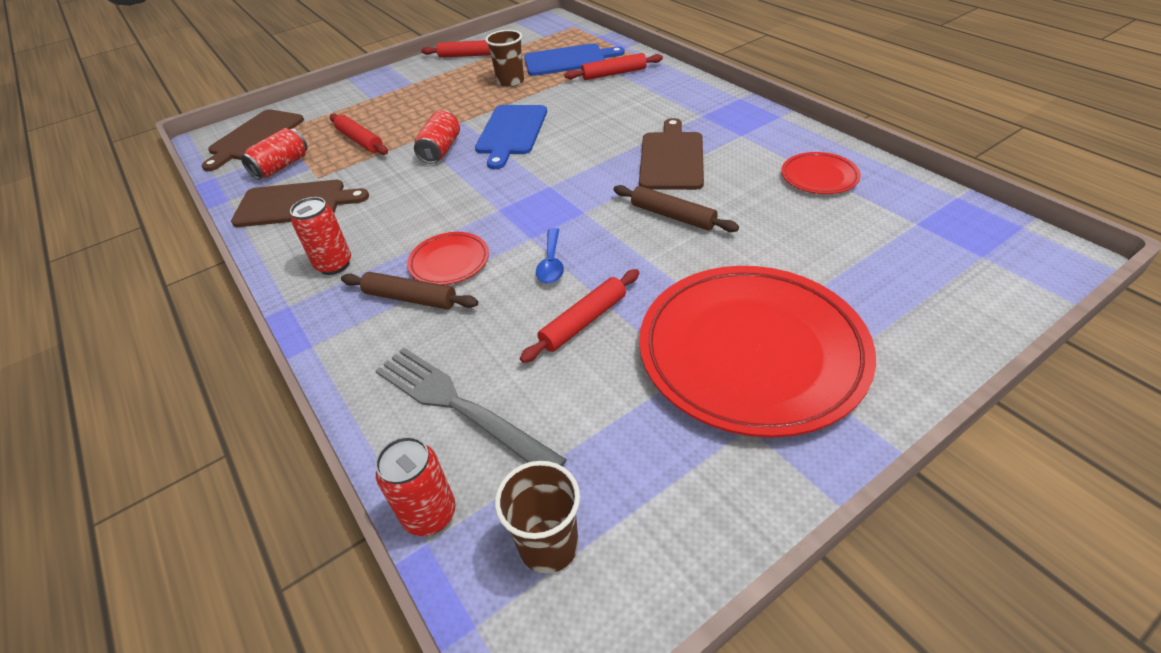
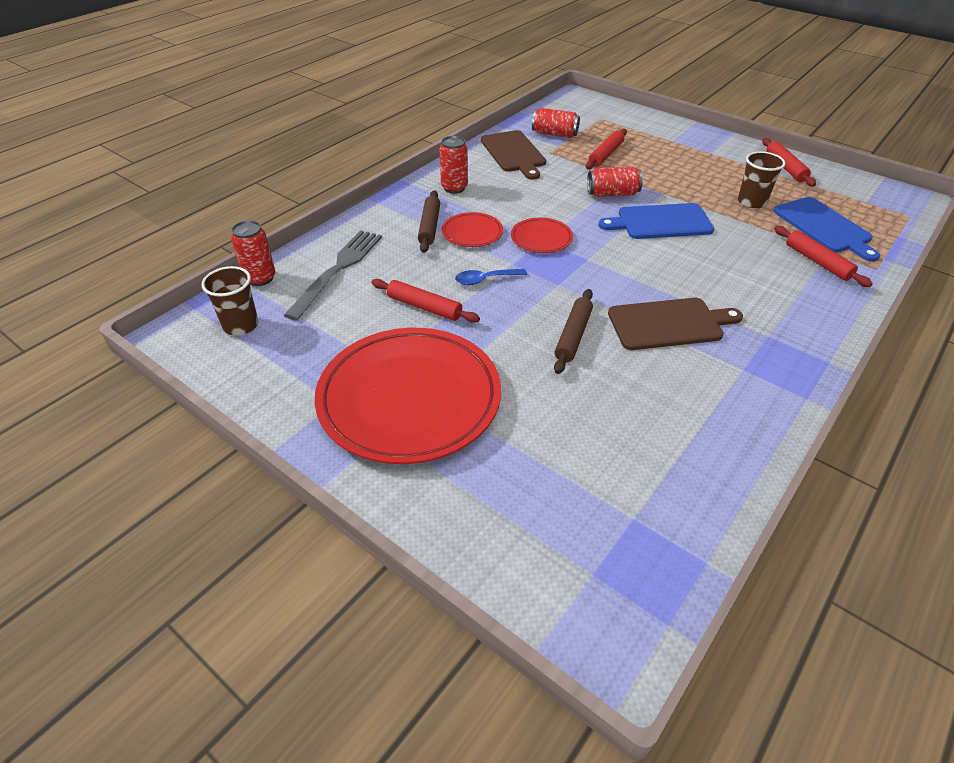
camera: 70 degrees right, 0 degrees up
brown cutting board [201,109,304,171] -> none
red plate [781,152,861,194] -> red plate moved to [511,218,573,253]

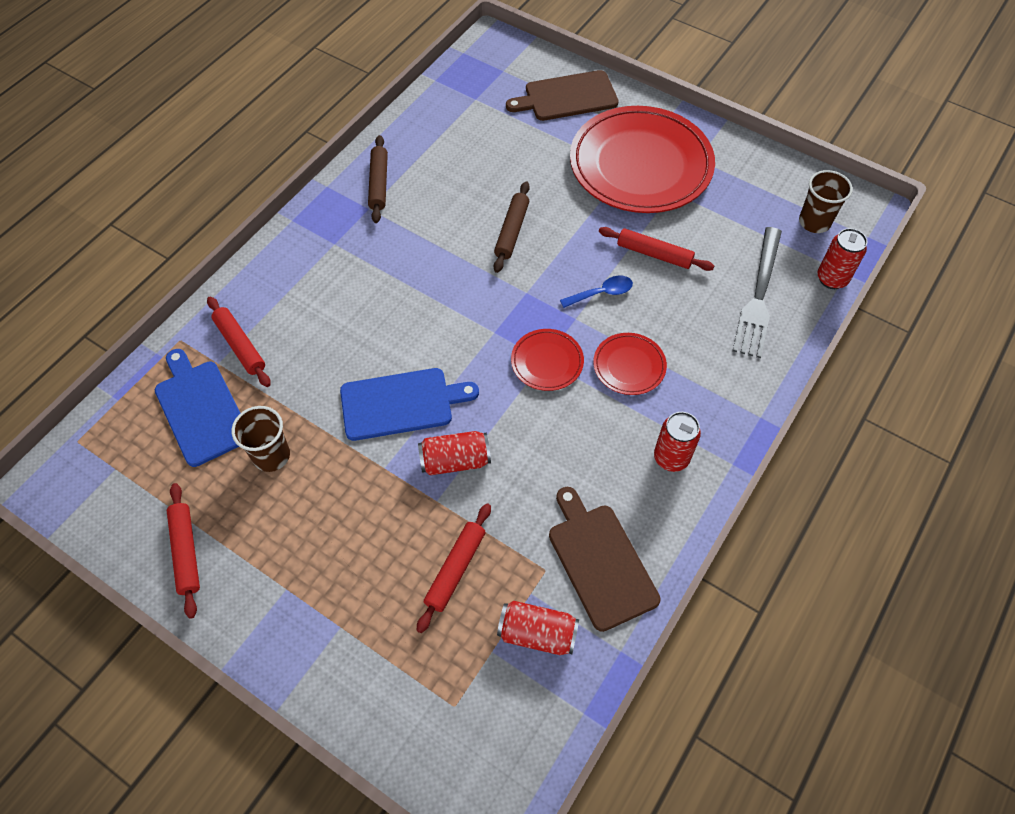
camera: 175 degrees right, 15 degrees up
brown rolling pin [418,190,440,253] -> brown rolling pin moved to [368,135,388,223]
brown cutting board [608,298,743,350] -> brown cutting board moved to [506,70,619,121]

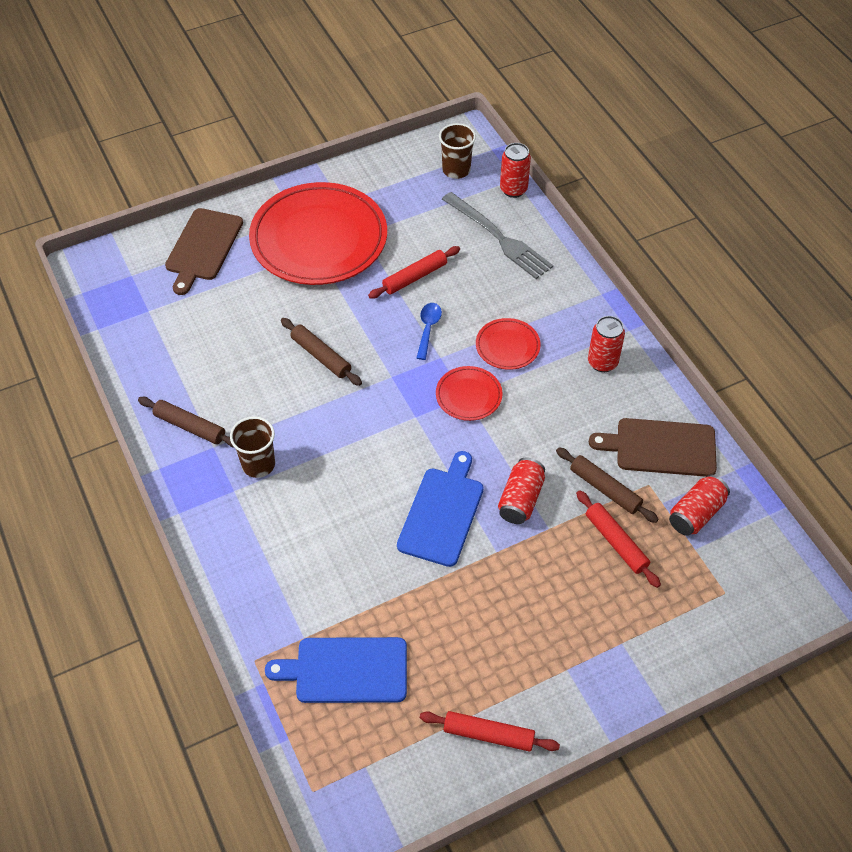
camera: 60 degrees left, 5 degrees down
red rolling pin [207,297,271,387] -> none
brown cup [232,406,290,472] -> brown cup moved to [230,416,275,478]
none -> brown rolling pin [556,447,659,523]

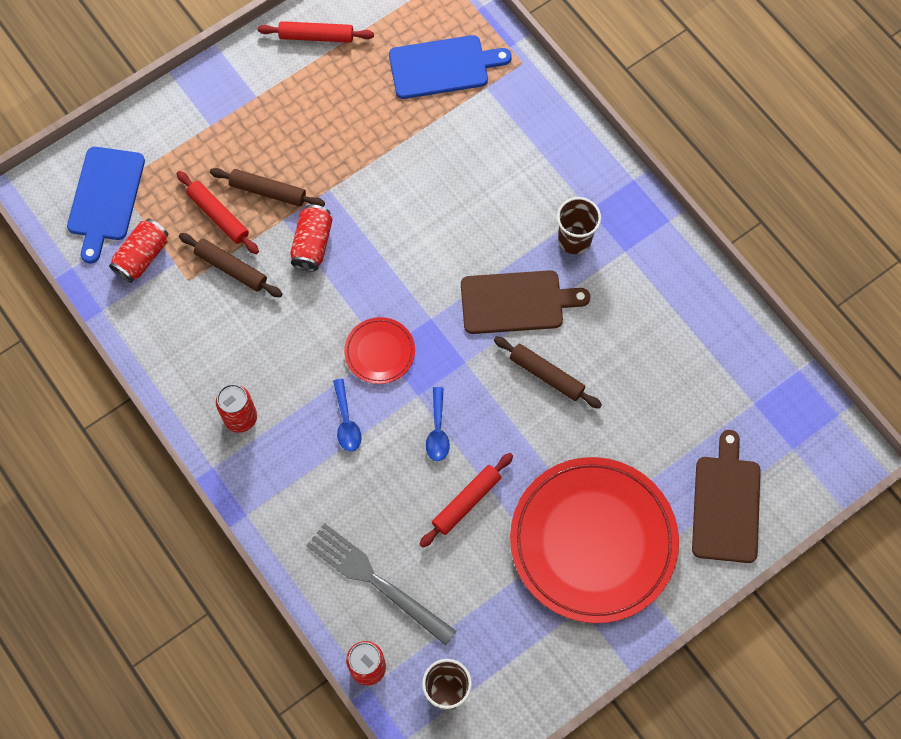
camera: 170 degrees right, 15 degrees up
brown rolling pin [138,397,234,448] -> brown rolling pin moved to [210,168,325,207]
blue cutting board [397,451,484,567] -> blue cutting board moved to [67,147,145,264]
red plate [476,318,541,370] -> blue spoon [333,379,362,452]
brown cutting board [589,418,717,477] -> brown cutting board moved to [461,270,590,334]

